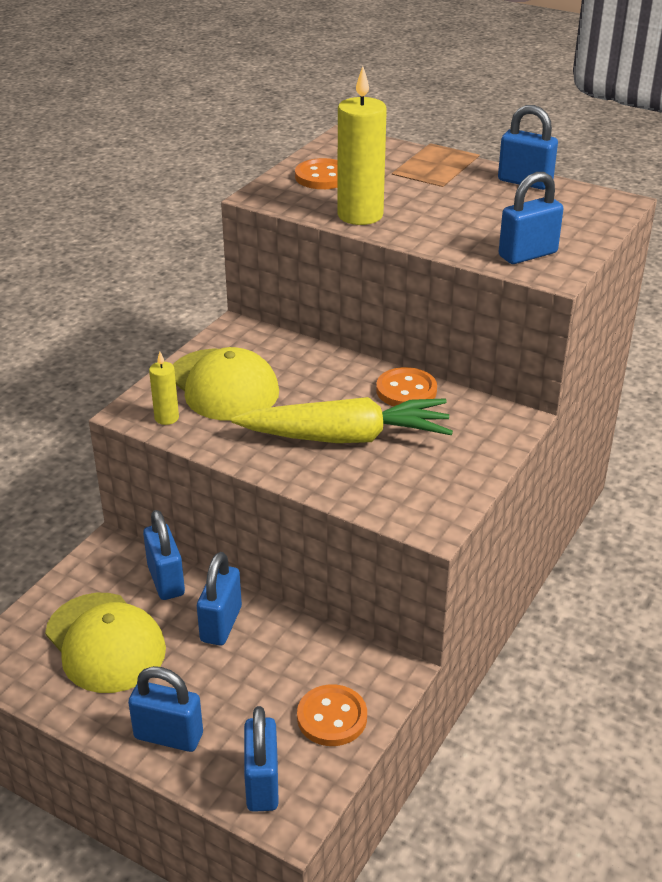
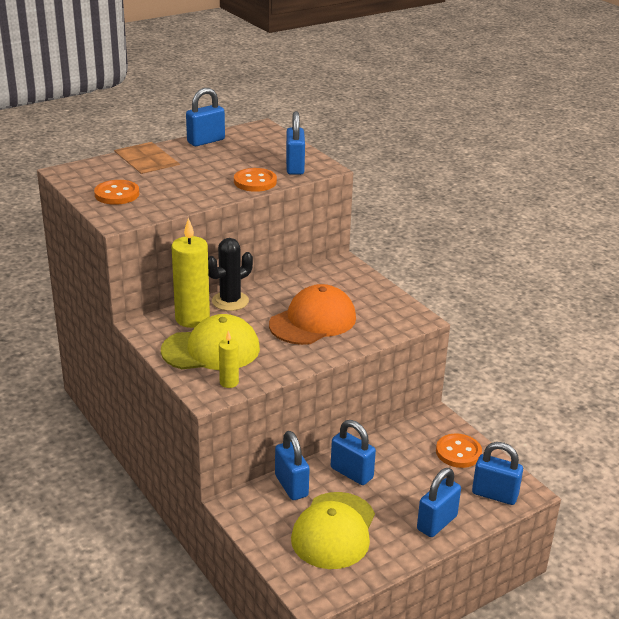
camera: 65 degrees left, 5 degrees down
yellow cap [45,593,166,693] -> yellow cap turned 120 degrees clockwise [291,492,375,569]
blue padlock [143,510,185,600] -> blue padlock turned 60 degrees clockwise [275,431,310,500]
yellow carrot [231,397,453,443] -> orange cap [269,284,356,345]
yellow candle [337,66,387,225] -> yellow candle moved to [172,218,210,328]
orange button [376,367,437,406] -> orange button moved to [234,168,277,192]
none -> black cactus [208,238,253,311]

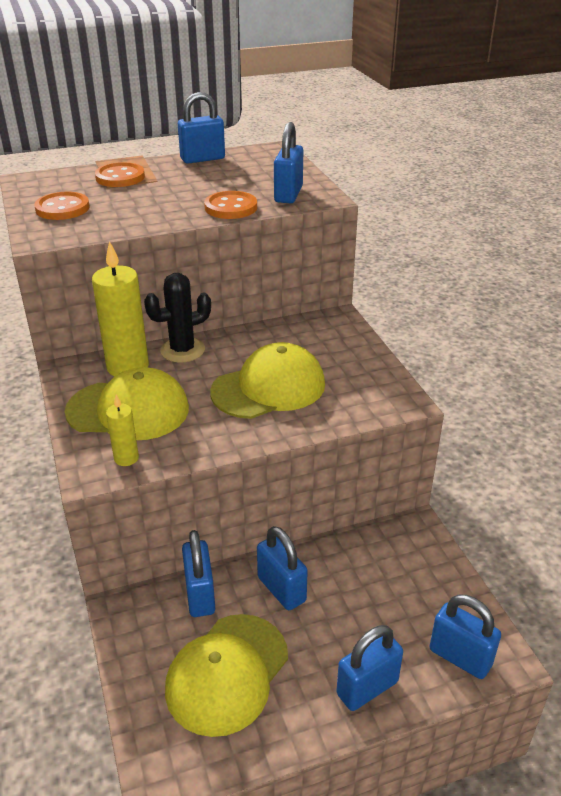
camera: 15 degrees right, 5 degrees up
orange cap [269,284,356,345] -> yellow cap [210,342,325,419]
orange button [436,433,482,468] -> orange button moved to [95,162,145,187]

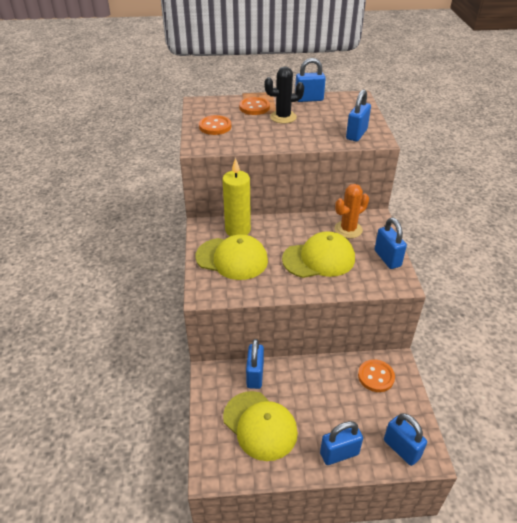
camera: 15 degrees right, 5 degrees up
yellow candle [106,395,139,466] -> none
black cactus [144,273,211,362] -> black cactus moved to [264,66,304,124]
yellow cap [165,614,288,737] -> yellow cap turned 90 degrees counterclockwise [223,391,298,461]
orange button [204,191,257,219] -> orange button moved to [358,360,395,392]
blue padlock [257,526,308,610] -> blue padlock moved to [375,218,407,269]
none -> orange cactus [334,184,369,238]

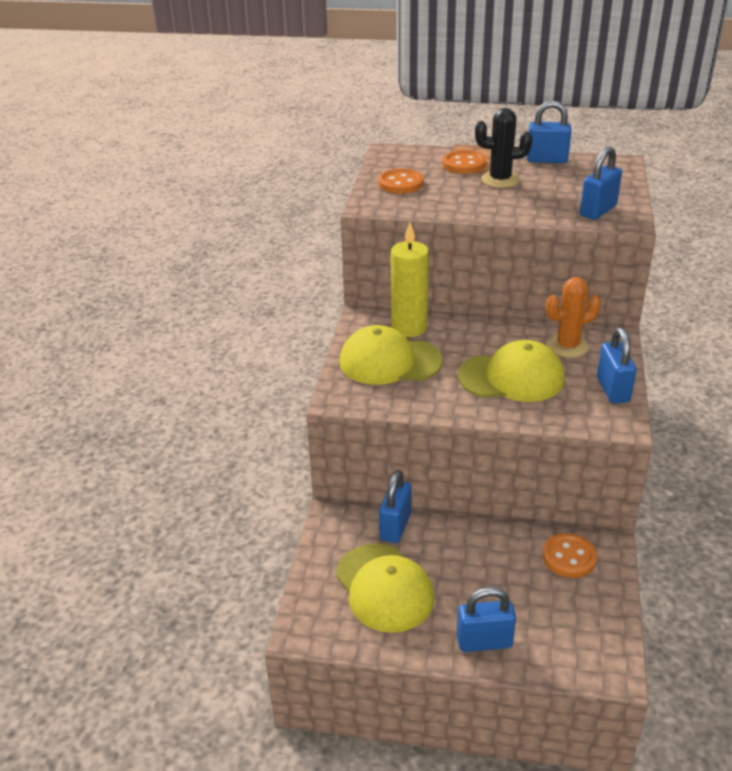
camera: 15 degrees right, 5 degrees down
yellow cap [196,234,268,280] -> yellow cap turned 150 degrees clockwise [339,325,443,385]
blue padlock [384,413,427,466] -> none

